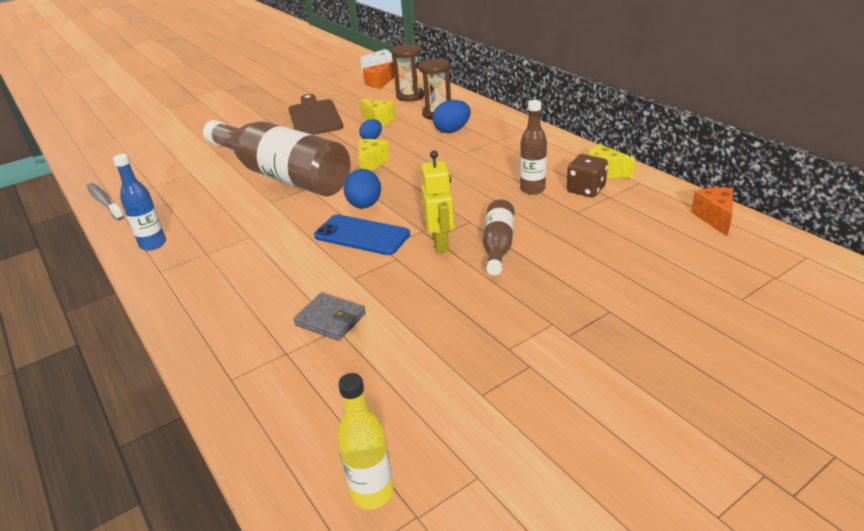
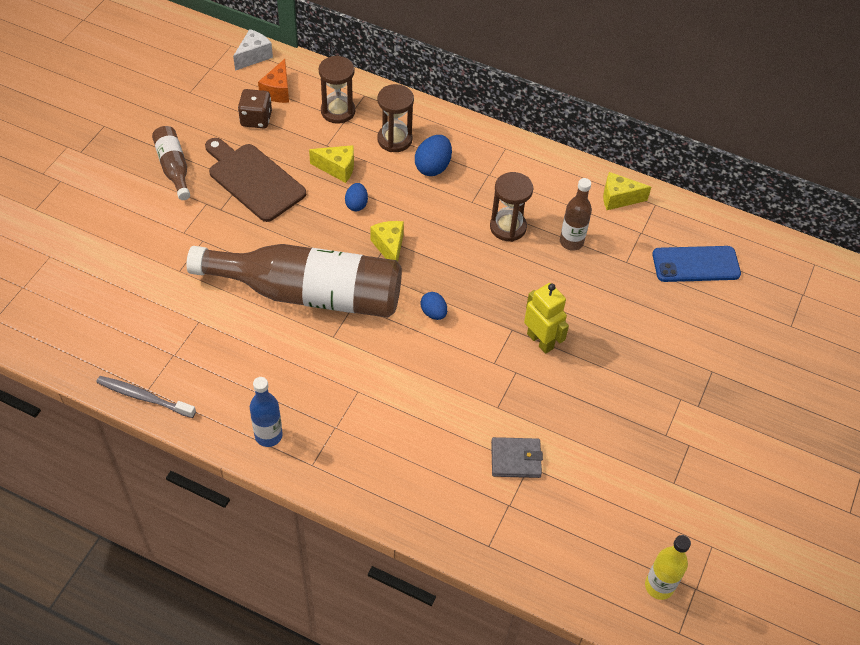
camera: 35 degrees left, 20 degrees up
blue phone [314,214,410,255] -> blue phone moved to [652,246,741,282]
blue egg [344,169,381,209] -> blue egg [420,292,447,320], size x0.64
brown bottle [483,199,515,276] -> brown bottle moved to [152,126,190,200]
brown dice [567,154,608,197] -> brown dice moved to [238,89,272,129]
orange cheese [691,187,733,236] -> none
none -> brown hourglass [490,172,533,242]

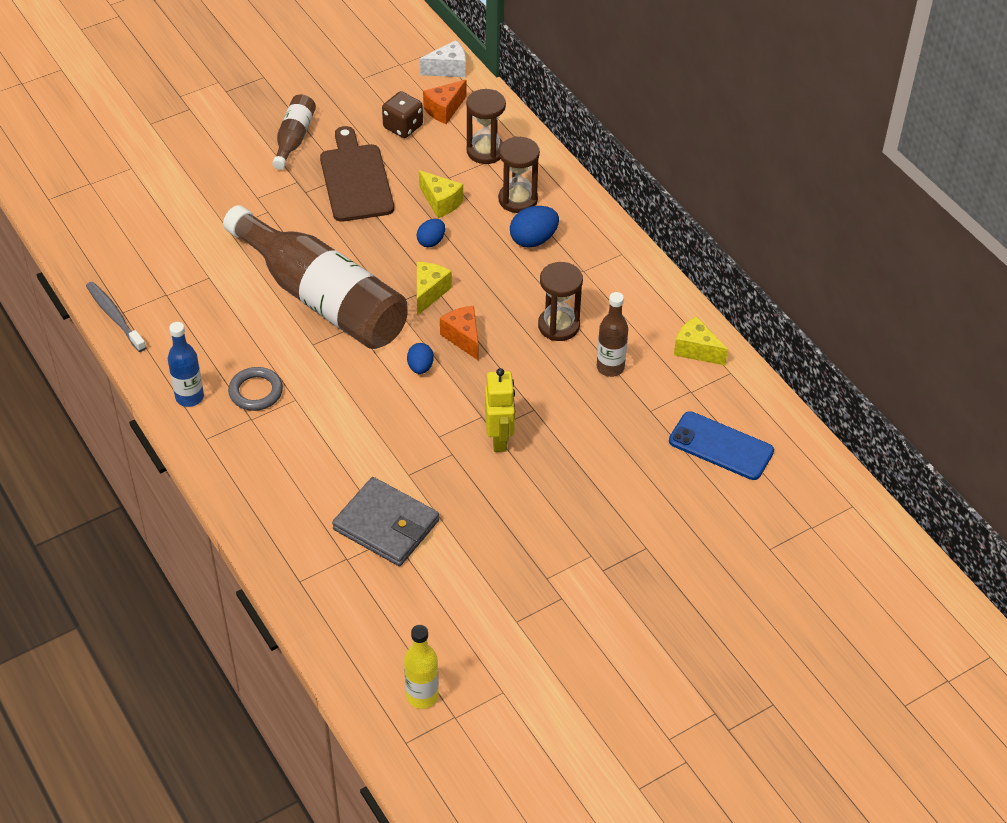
camera: 35 degrees right, 5 degrees down
grey wallet [491,437,543,478] -> grey wallet [332,477,439,566], size x1.58
none -> grey ring [228,367,283,411]
none -> orange cheese [440,306,478,360]

